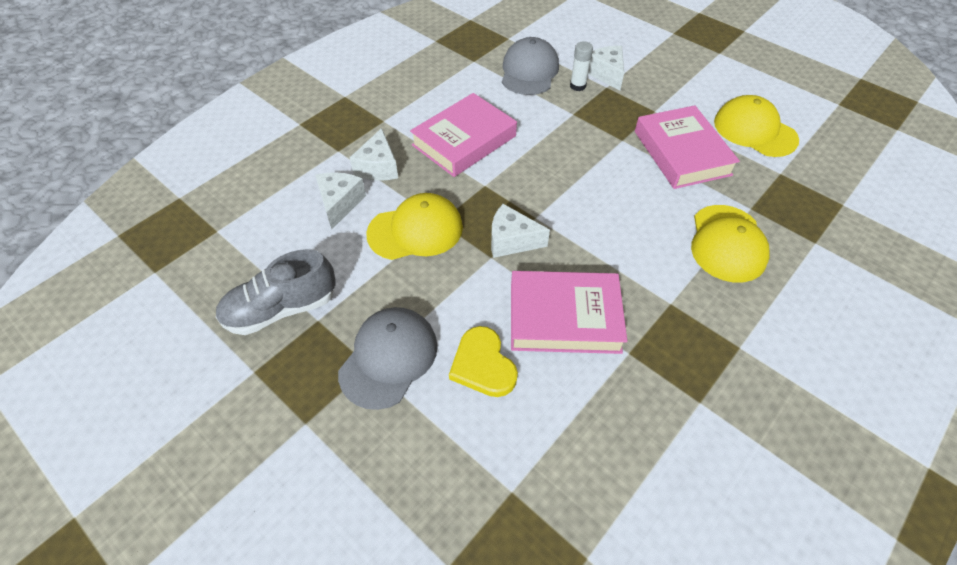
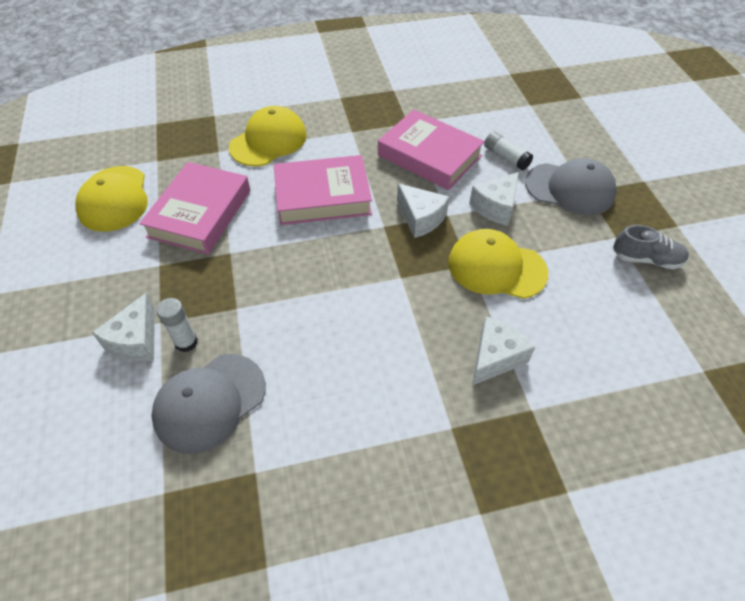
camera: 145 degrees left, 0 degrees up
grey shoe [216,249,336,335] -> grey shoe [613,225,689,269], size x0.66
white cheese [315,172,366,229] -> white cheese moved to [469,172,519,226]
grey cap [338,307,438,410] -> grey cap turned 135 degrees counterclockwise [525,158,617,215]
pink book [410,93,517,177] -> pink book moved to [274,155,372,225]
yellow heart [449,326,518,397] -> white glue stick [484,131,533,170]

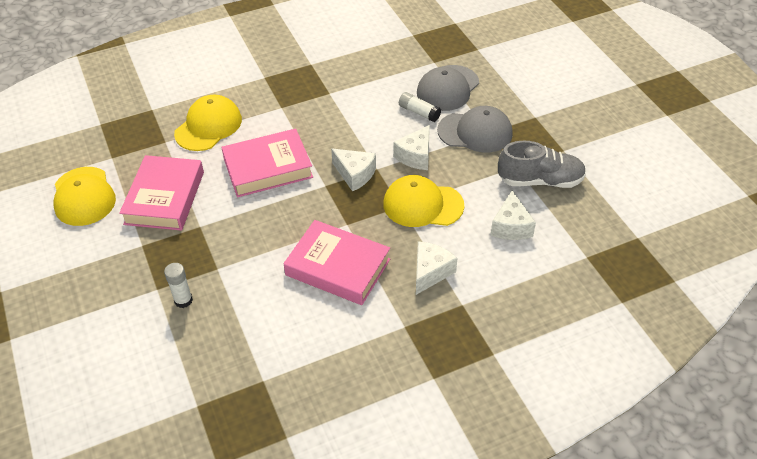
camera: 10 degrees left, 5 degrees down
white cheese [92,293,155,361] -> white cheese moved to [491,190,536,240]
grey cap [151,354,266,454] -> grey cap moved to [417,65,479,111]
pink book [378,109,485,190] -> pink book moved to [283,220,390,305]
grey shoe [613,225,689,269] -> grey shoe [498,141,586,188], size x1.51

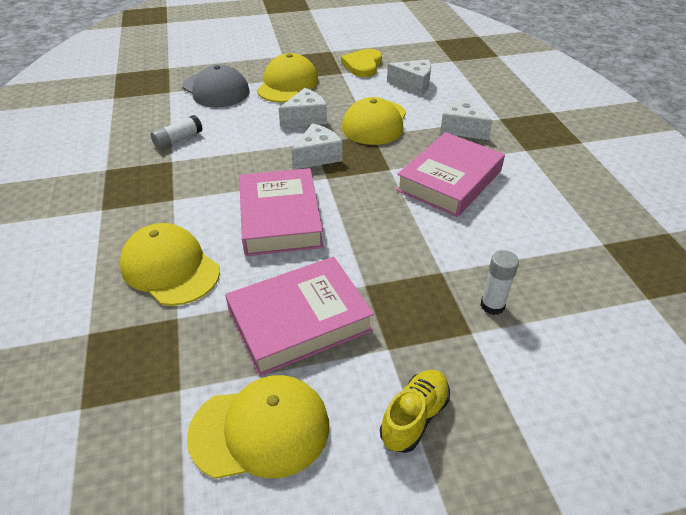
camera: 80 degrees left, 5 degrees down
pink book [119,155,204,231] -> pink book turned 45 degrees counterclockwise [225,257,374,376]
white cheese [393,125,430,170] -> white cheese turned 75 degrees counterclockwise [279,88,327,128]
white glue stick [399,92,441,122] -> white glue stick moved to [150,115,203,149]
grey cap [437,106,513,153] -> yellow cap [257,53,318,103]
grey shoe [498,141,586,188] -> yellow heart [341,49,382,77]
none -> yellow shoe [380,370,450,453]

